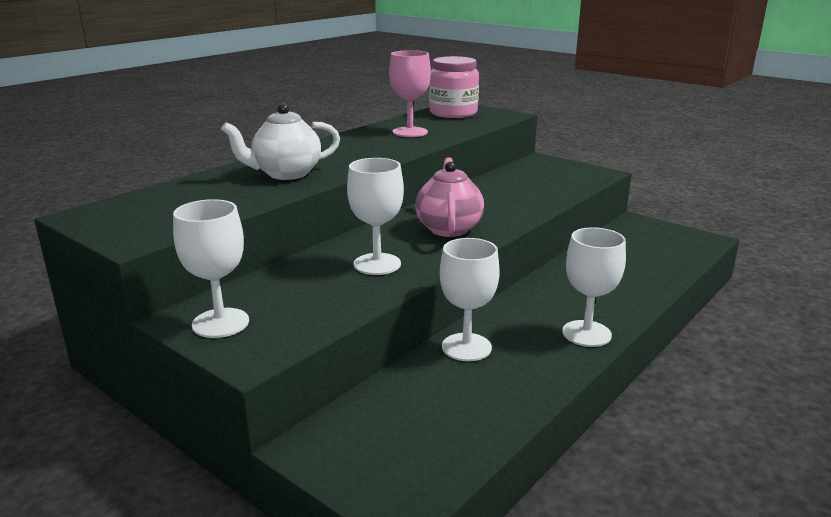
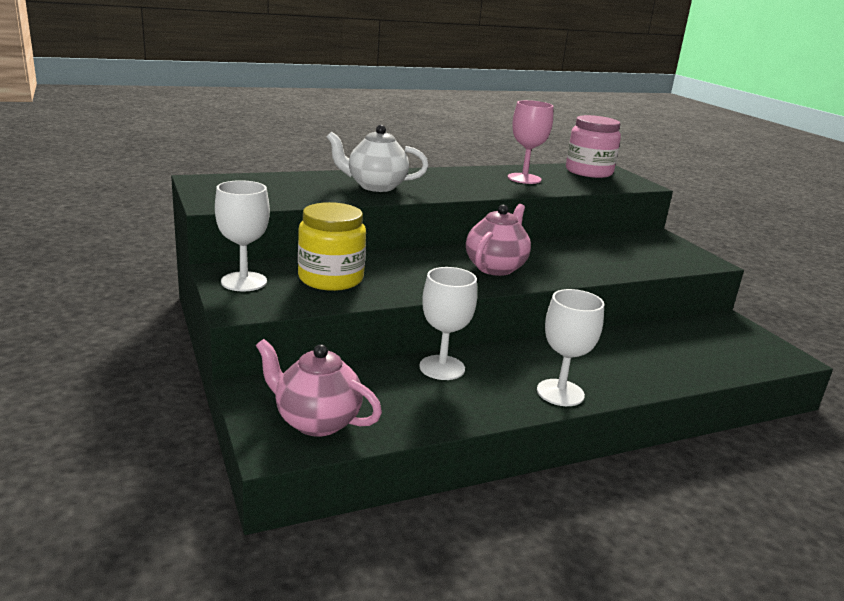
camera: 25 degrees right, 0 degrees up
white goblet [347,158,404,275] -> none
none -> pink teapot [256,339,382,437]
none -> yellow jar [298,202,366,291]

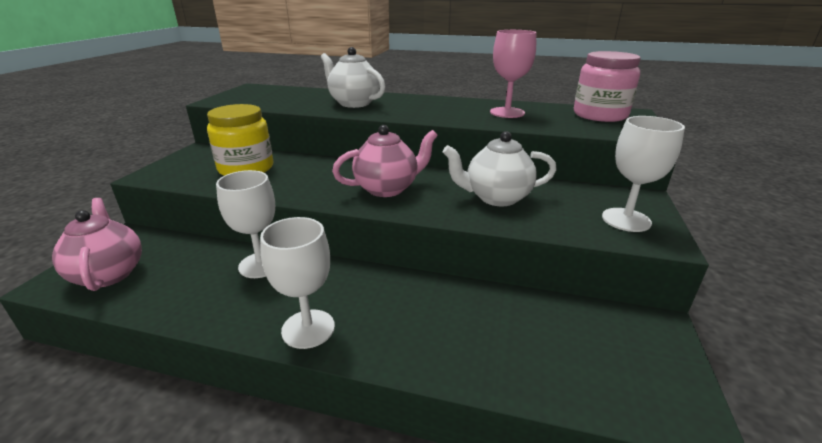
camera: 40 degrees right, 5 degrees up
white goblet [215,180,270,291] -> white goblet moved to [602,116,685,232]
none -> white teapot [443,131,557,206]

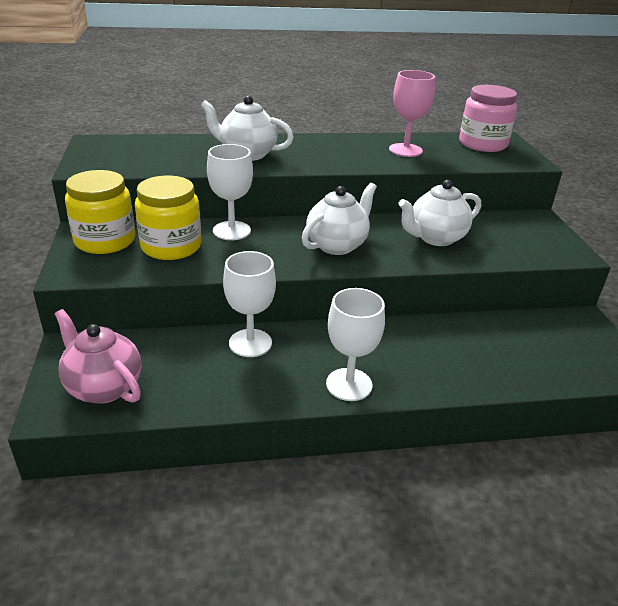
camera: 25 degrees left, 5 degrees up
pink teapot [332,125,438,197] -> white teapot [302,183,377,255]
white goblet [602,116,685,232] -> white goblet moved to [207,144,253,240]
none -> yellow jar [65,170,135,254]

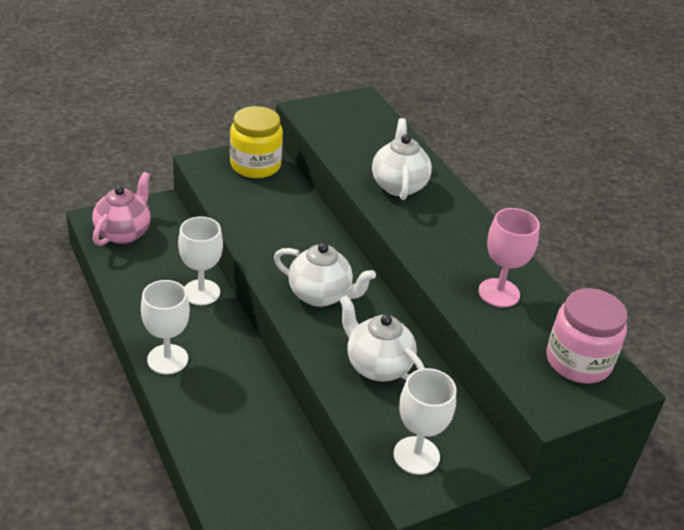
camera: 70 degrees right, 5 degrees up
yellow jar [135,176,201,260] -> none
white goblet [207,144,253,240] -> white goblet moved to [394,368,456,475]

